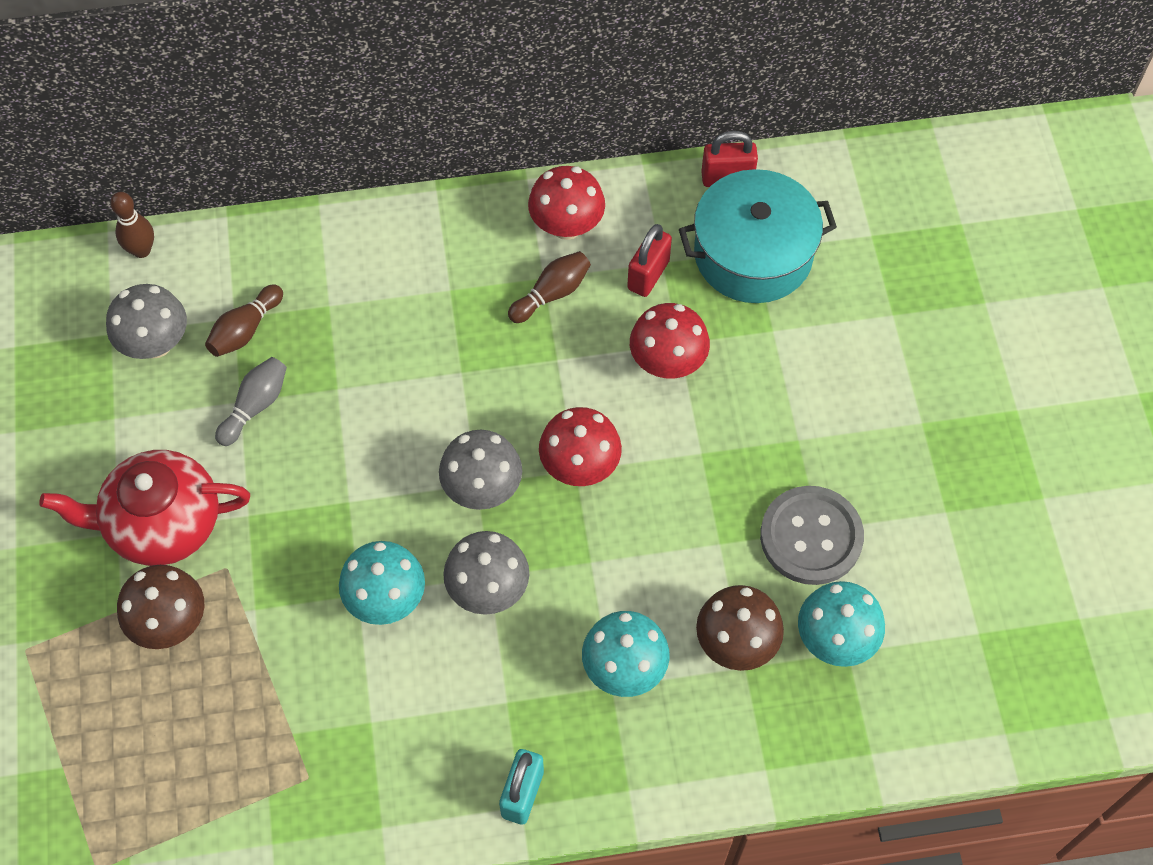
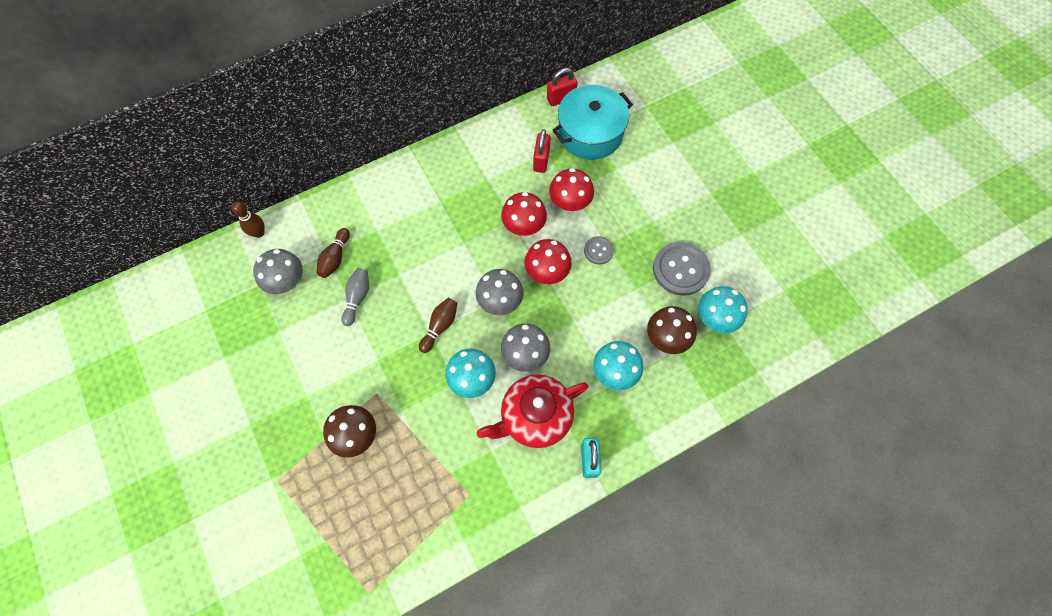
camera: 20 degrees left, 5 degrees up
red teapot [39,450,250,566] -> red teapot moved to [477,374,588,448]
brown bowling pin [508,251,591,323] -> brown bowling pin moved to [419,298,458,353]
red mushroom [528,166,605,240] -> red mushroom moved to [501,192,547,236]
none -> grey button [584,236,614,264]

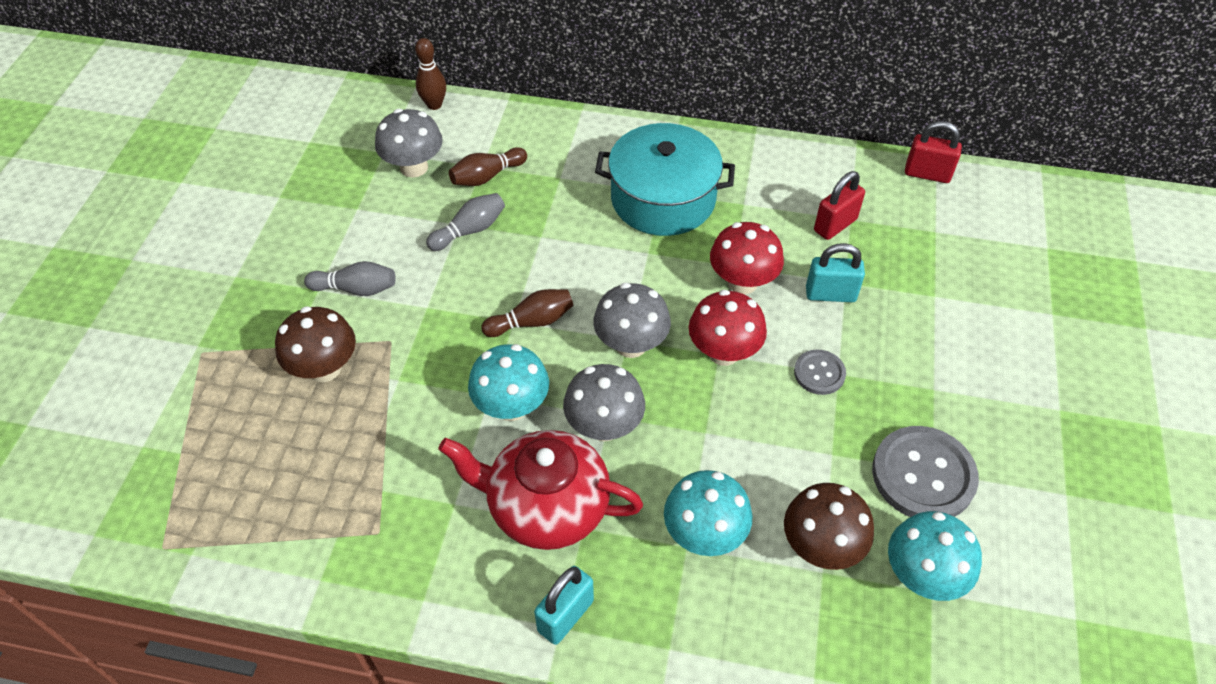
camera: 40 degrees right, 15 degrees down
red mushroom [549,168,594,211] -> turquoise padlock [806,243,865,302]
turquoise pot [553,85,633,160] -> turquoise pot moved to [595,123,735,236]
none -> grey bowling pin [304,261,396,296]

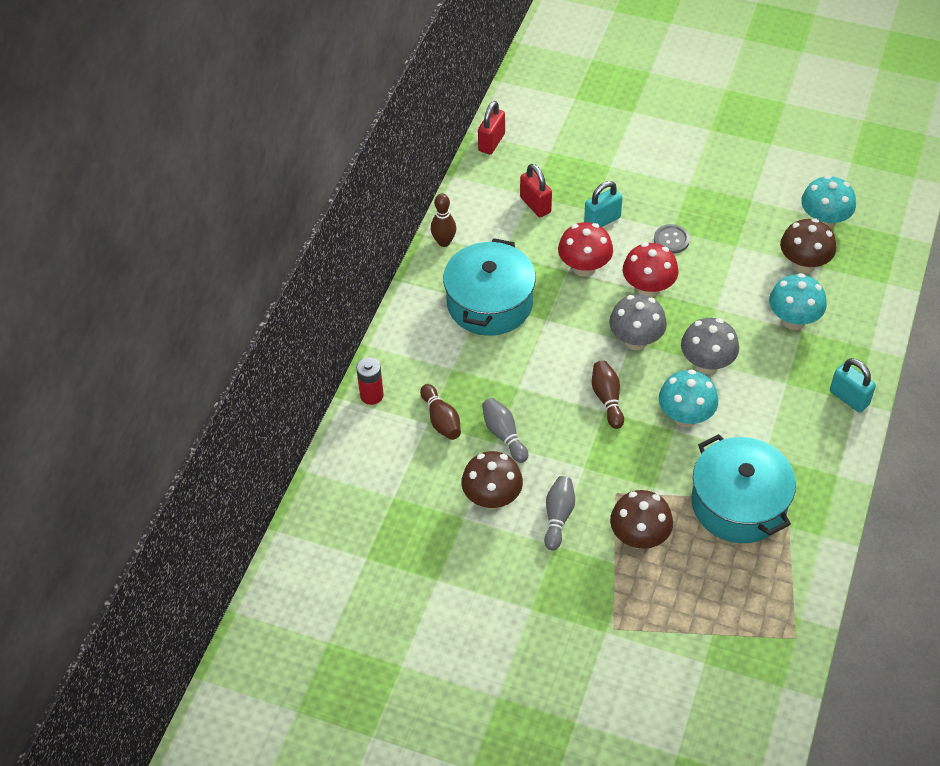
camera: 80 degrees left, 0 degrees up
grey mushroom [375,109,443,178] -> none
brown bowling pin [415,38,446,110] -> brown bowling pin moved to [431,194,456,247]
red teapot [439,430,643,550] -> none
turquoise padlock [806,243,865,302] -> turquoise padlock turned 45 degrees clockwise [584,181,623,227]
grey button [872,426,979,517] -> none
none -> red battery [356,357,384,405]
none -> brown mushroom [461,451,523,510]
none -> turquoise pot [691,434,796,543]

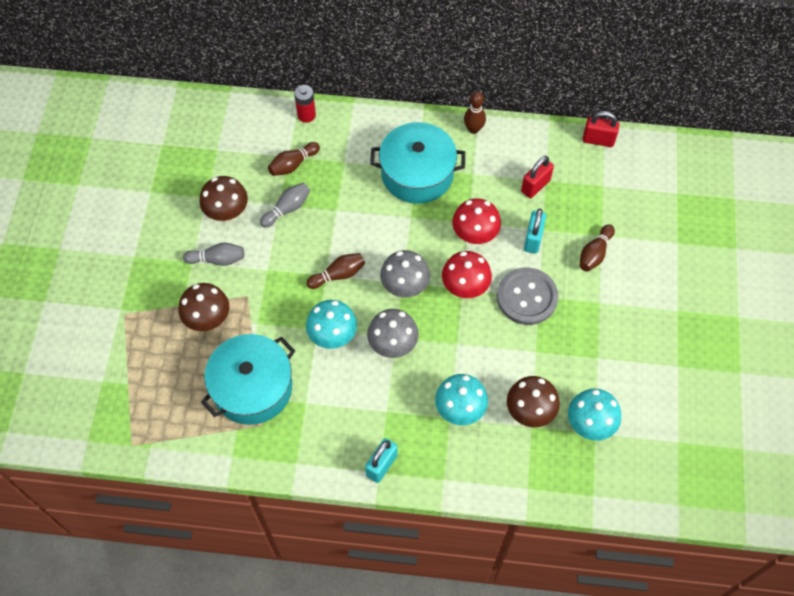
camera: 75 degrees right, 10 degrees up
turquoise padlock [584,181,623,227] -> turquoise padlock turned 60 degrees clockwise [524,208,546,254]
grey button [654,224,690,254] -> grey button [497,267,558,325], size x1.86
none -> brown bowling pin [580,224,615,272]

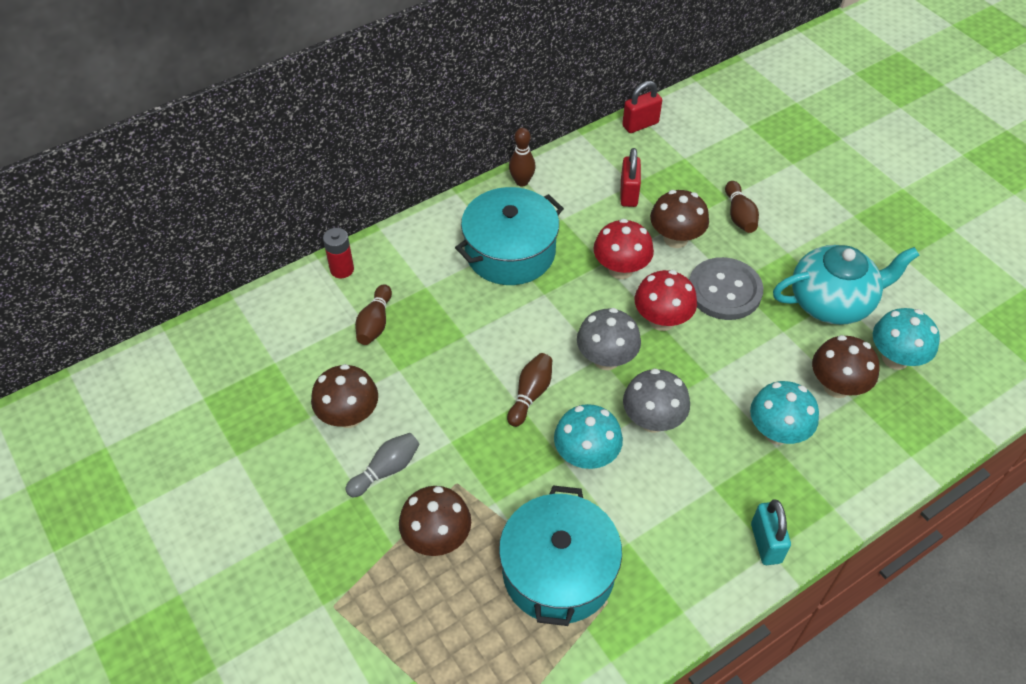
camera: 40 degrees left, 10 degrees down
grey bowling pin [260,183,310,228] -> none
turquoise padlock [524,208,546,254] -> brown mushroom [650,190,709,248]
none -> turquoise teapot [773,245,920,325]

